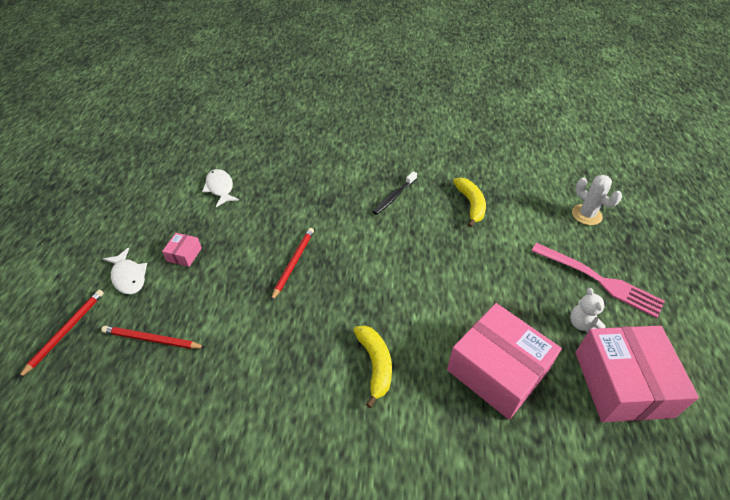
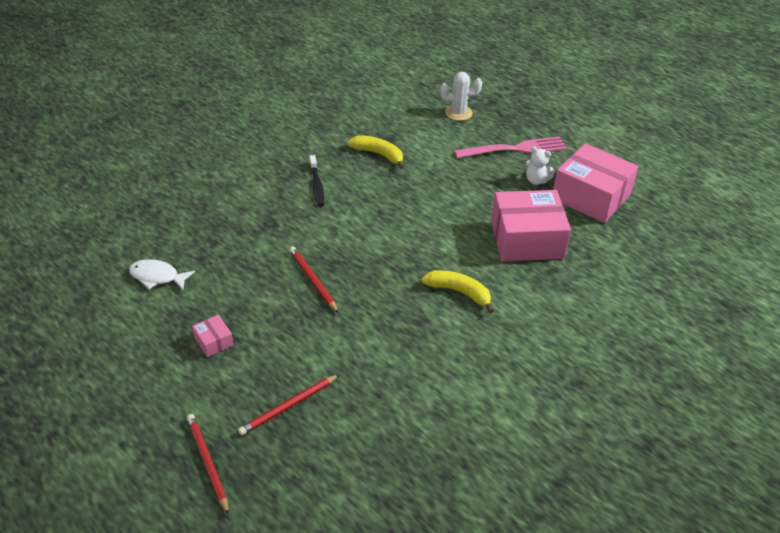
camera: 50 degrees left, 5 degrees down
white fish [103,248,147,294] -> none

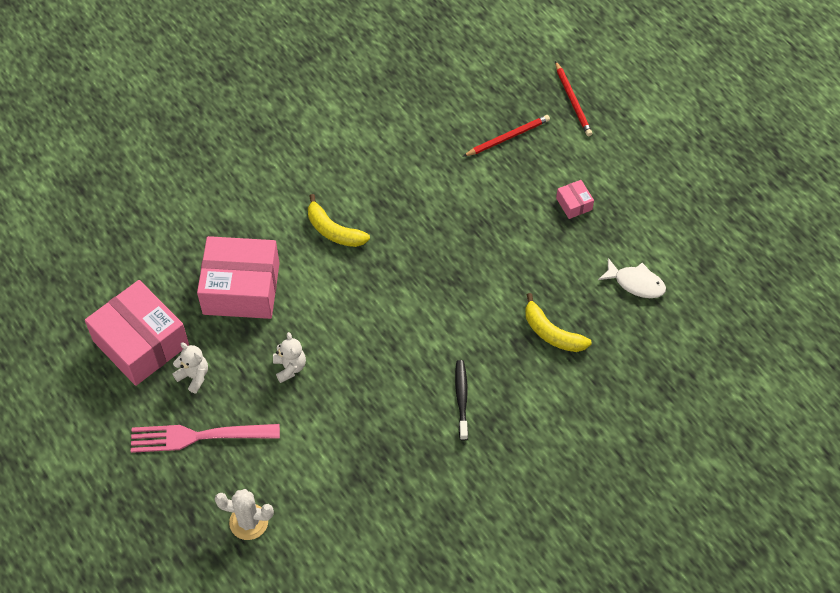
camera: 170 degrees left, 15 degrees up
red pencil [289,247,339,313] -> none
yellow banana [347,135,404,169] -> yellow banana moved to [525,293,592,352]
none -> white teddy bear [273,332,306,383]

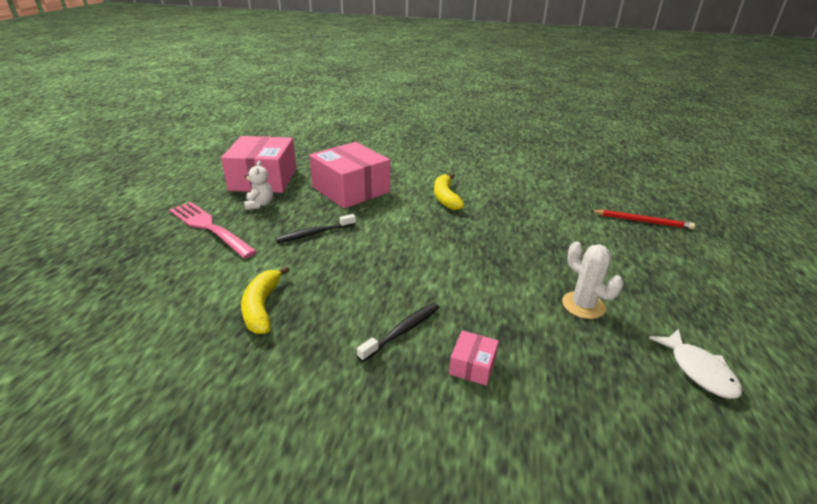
camera: 45 degrees right, 25 degrees down
white cactus [215,489,274,540] -> white cactus moved to [562,242,623,319]
white teddy bear [273,332,306,383] -> black toothbrush [275,214,356,243]
yellow banana [525,293,592,352] -> yellow banana moved to [241,266,290,334]
red pencil [555,61,592,136] -> none
pink box [556,180,594,219] -> pink box moved to [449,330,499,386]

